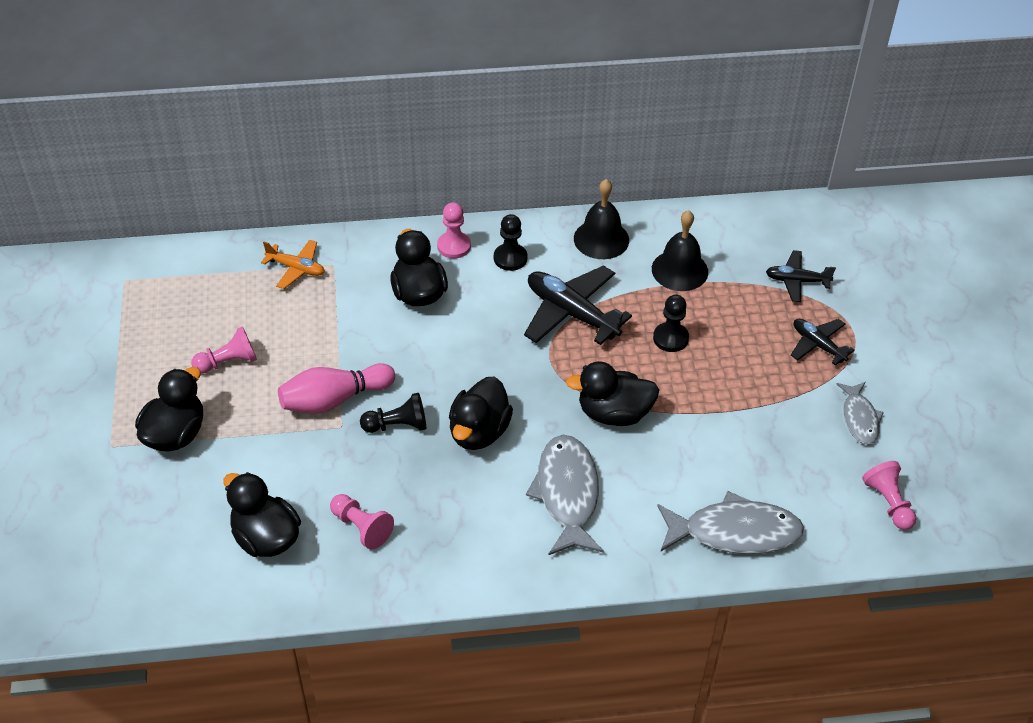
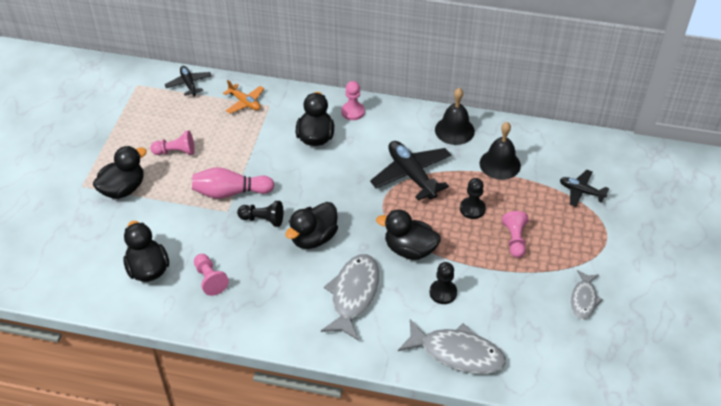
camera: 20 degrees right, 0 degrees up
black pawn [494,214,527,271] -> black pawn moved to [429,262,457,304]
black plane [791,319,855,365] -> black plane moved to [165,66,212,96]
pink pawn [862,461,917,530] -> pink pawn moved to [502,211,529,258]

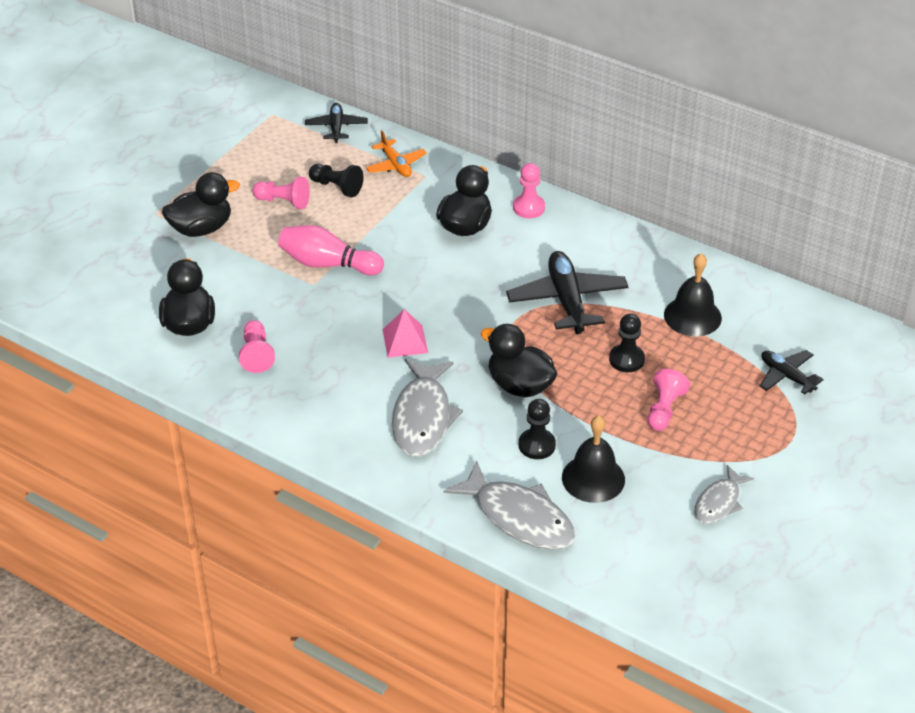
camera: 20 degrees right, 5 degrees down
black pawn [237,201,283,227] -> black pawn moved to [309,164,363,197]
black duck [285,202,338,249] -> pink pyramid [383,309,428,358]
grey fish [321,254,379,341] -> grey fish turned 150 degrees clockwise [392,359,463,456]
black bell [435,88,475,145] -> black bell moved to [562,415,625,503]

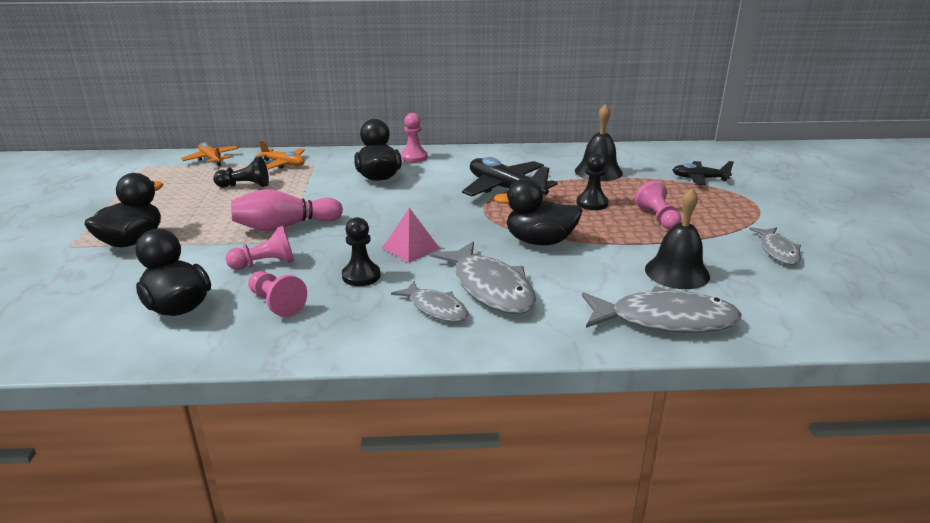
camera: 35 degrees left, 15 degrees down
pink pawn [252,177,310,209] -> pink pawn moved to [226,226,294,270]
black plane [305,103,368,143] -> orange plane [181,142,239,166]
black pawn [519,399,556,459] -> black pawn moved to [342,217,380,286]
none -> grey fish [391,281,468,322]

